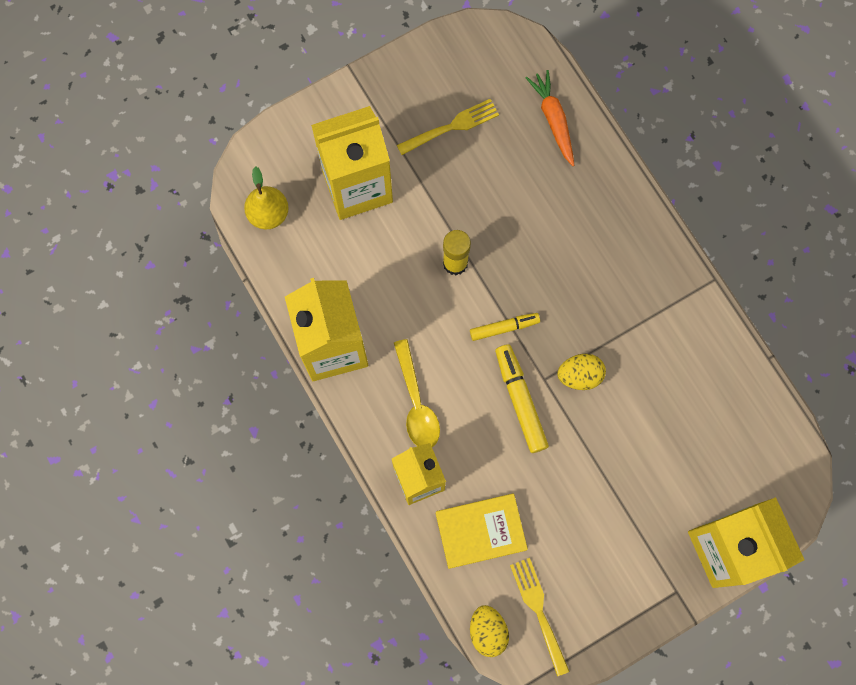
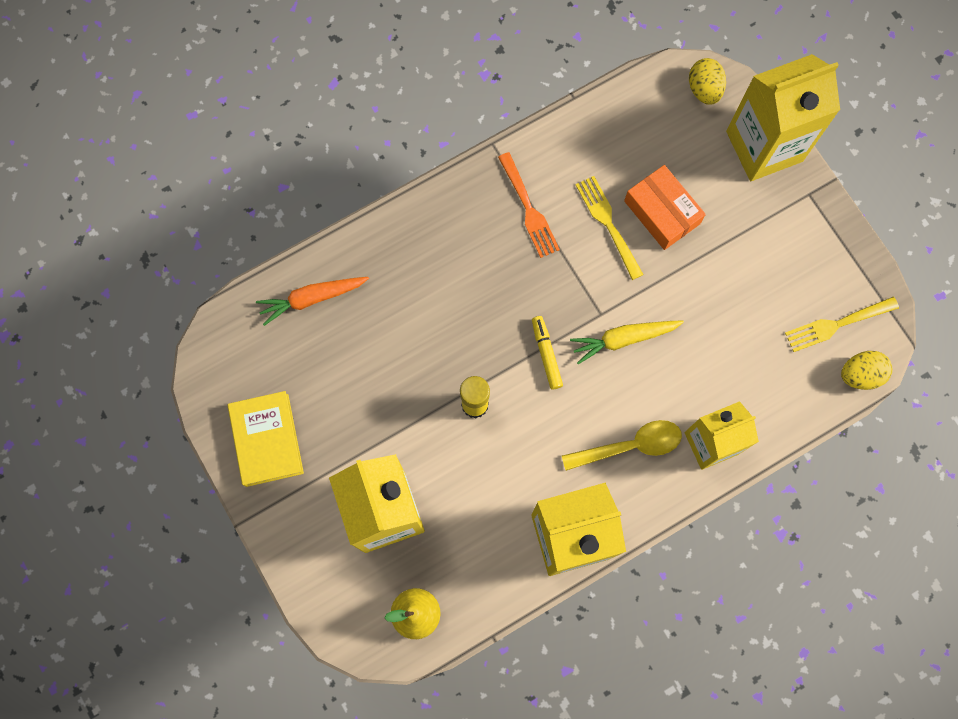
camera: 90 degrees left, 0 degrees up
yellow fork [397,99,499,155] -> yellow fork moved to [576,176,644,280]
yellow book [436,494,528,569] -> yellow book moved to [228,391,304,487]
yellow marker [495,344,549,453] -> yellow carrot [570,320,684,364]
yellow egg [557,354,606,390] -> yellow egg moved to [689,58,726,105]
none -> orange fork [498,152,560,258]
none -> orange box [624,165,706,250]

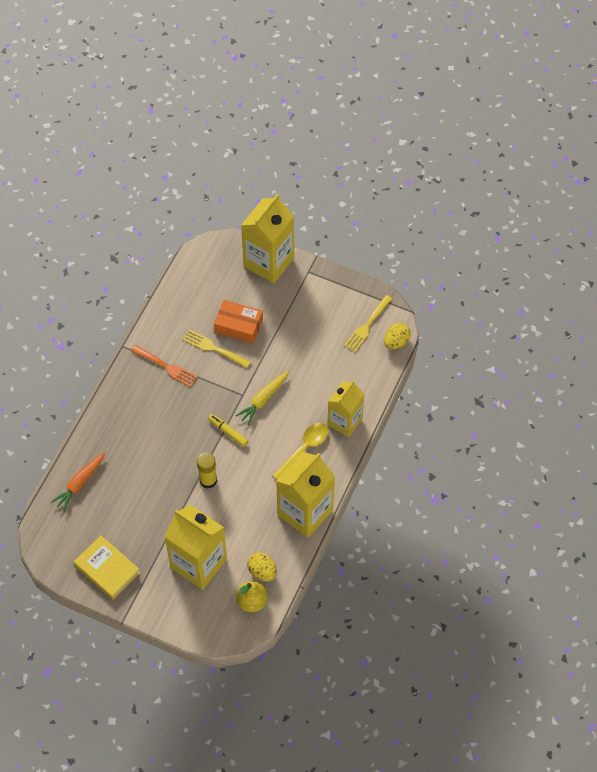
camera: 35 degrees left, 15 degrees down
yellow egg [689,58,726,105] -> yellow egg moved to [247,552,277,582]

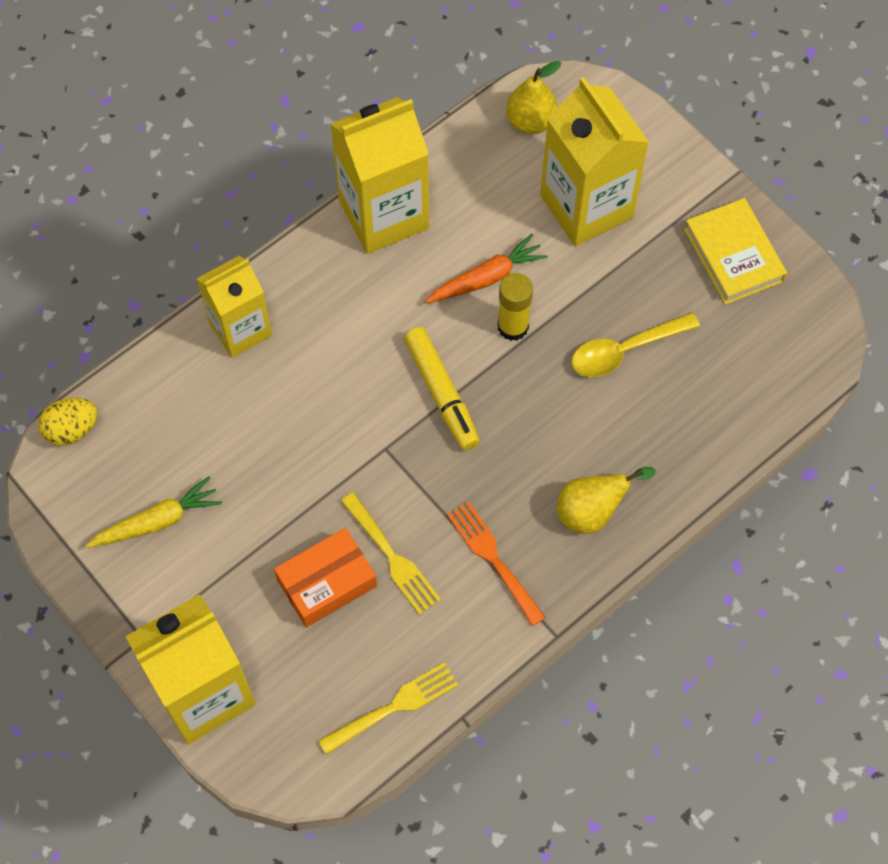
camera: 155 degrees left, 5 degrees up
orange carrot [51,452,105,512] -> orange carrot moved to [425,234,547,303]
yellow marker [208,414,248,447] -> yellow marker [404,327,480,450], size x1.55
orange box [214,300,263,344] -> orange box turned 75 degrees counterclockwise [274,528,377,628]
yellow carrot [236,371,289,425] -> yellow carrot moved to [86,476,222,548]
yellow egg [247,552,277,582] -> none
yellow spoon [272,423,329,480] -> yellow spoon moved to [571,312,700,377]
yellow fork [344,295,392,352] -> yellow fork moved to [318,662,458,755]
none -> yellow pear [557,467,656,534]

